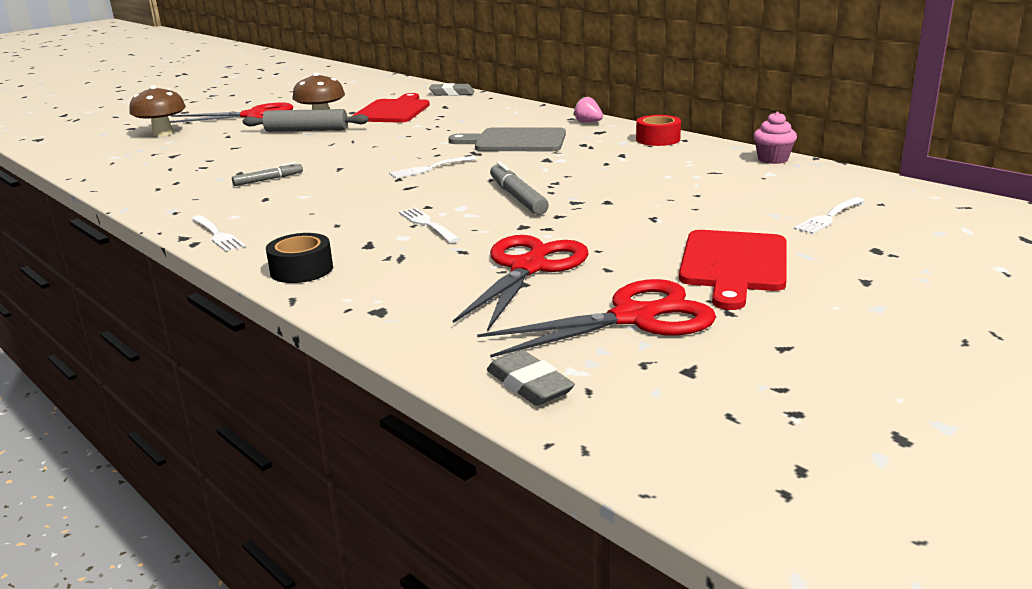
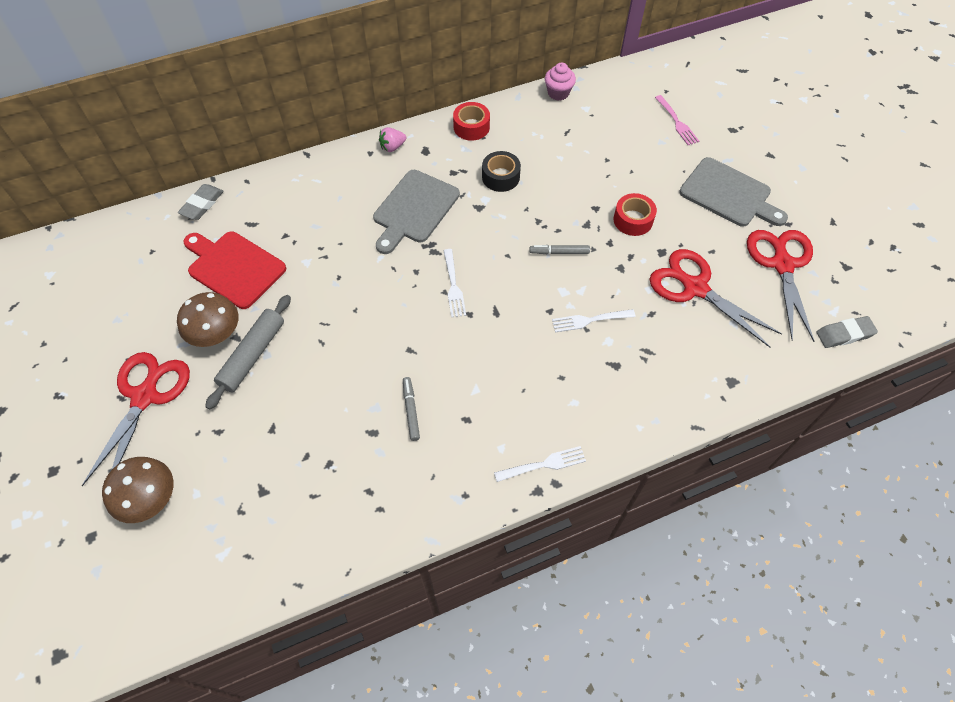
camera: 70 degrees left, 35 degrees up
black tape [266,233,333,283] -> black tape moved to [482,151,521,192]
grey marker [490,161,549,215] -> grey marker [529,245,590,254], size x0.62
red cutting board [679,230,787,310] -> grey cutting board [679,157,788,227]
white fork [794,197,864,234] -> pink fork [655,95,699,145]
none -> red tape [614,193,657,236]

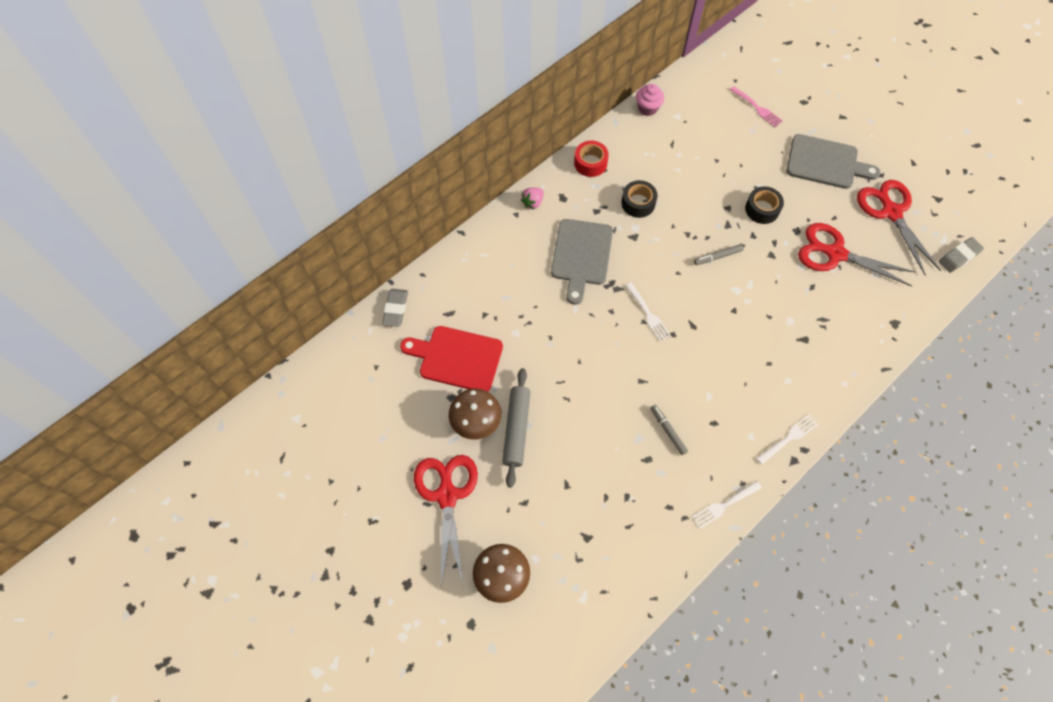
camera: 20 degrees left, 5 degrees up
white fork [552,309,636,332] -> white fork moved to [692,481,762,529]
red tape [614,193,657,236] -> black tape [745,186,784,224]

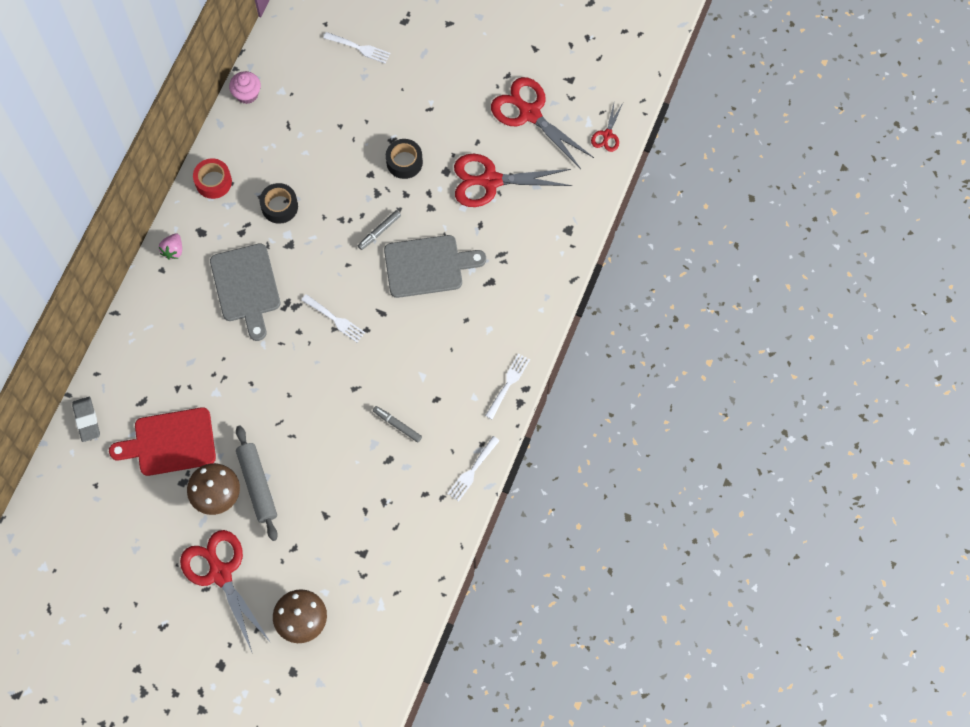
camera: 25 degrees left, 5 degrees up
pink fork [730,86,783,127] -> white fork [324,32,390,64]
grey cutting board [787,134,880,189] -> grey cutting board moved to [384,235,486,298]
grey eraser [939,237,984,273] -> red scissors [591,103,623,152]

